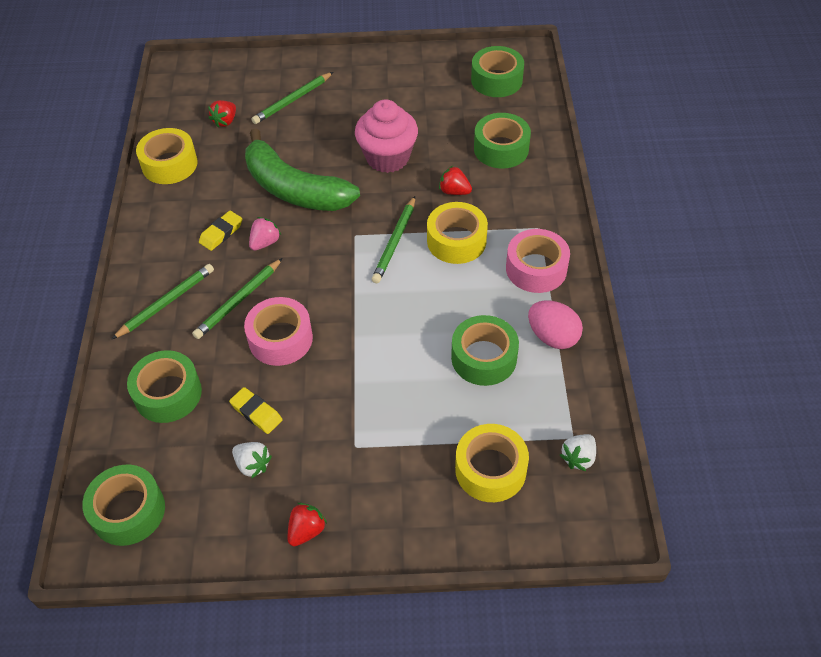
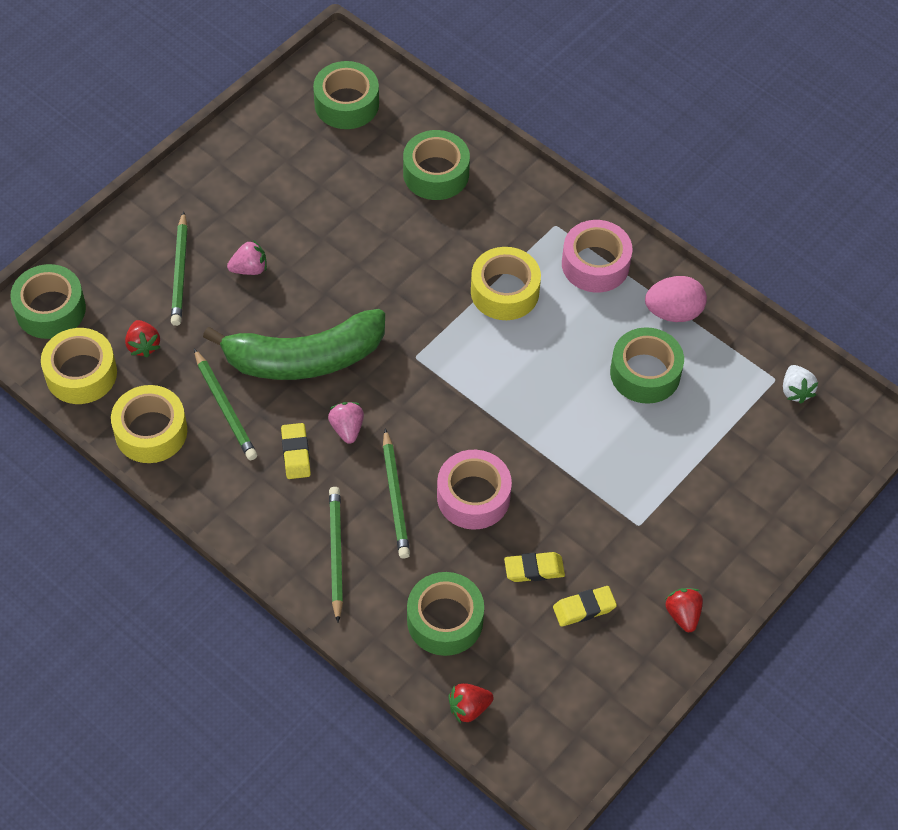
camera: 50 degrees left, 5 degrees up
green tape [82,465,165,546] -> green tape moved to [10,264,86,339]
white strawberry [232,442,272,479] -> yellow eraser [553,586,617,627]
pink cupcake [355,99,418,173] -> none
green pencil [372,196,415,283] -> green pencil moved to [194,349,257,460]
red strawberry [439,166,472,195] -> red strawberry moved to [448,683,494,723]
yellow tape [455,424,529,502] -> yellow tape moved to [41,328,117,404]
none -> pink strawberry [227,240,267,275]

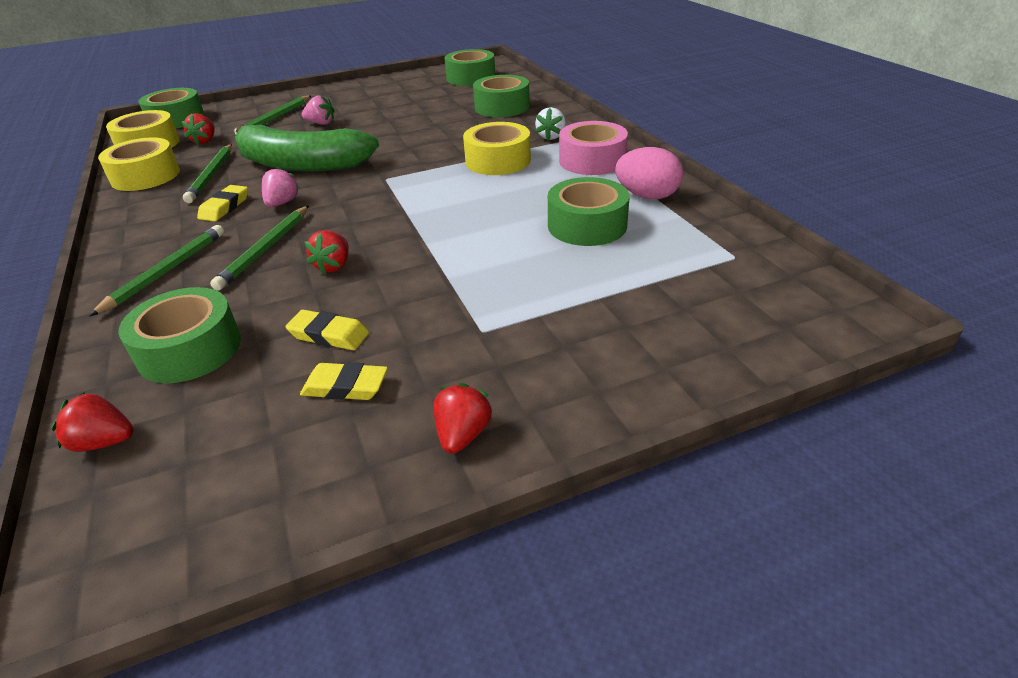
camera: 30 degrees right, 20 degrees down
pink tape [437,450,512,529] -> red strawberry [304,230,349,274]
white strawberry [783,365,818,404] -> white strawberry moved to [535,107,566,140]

